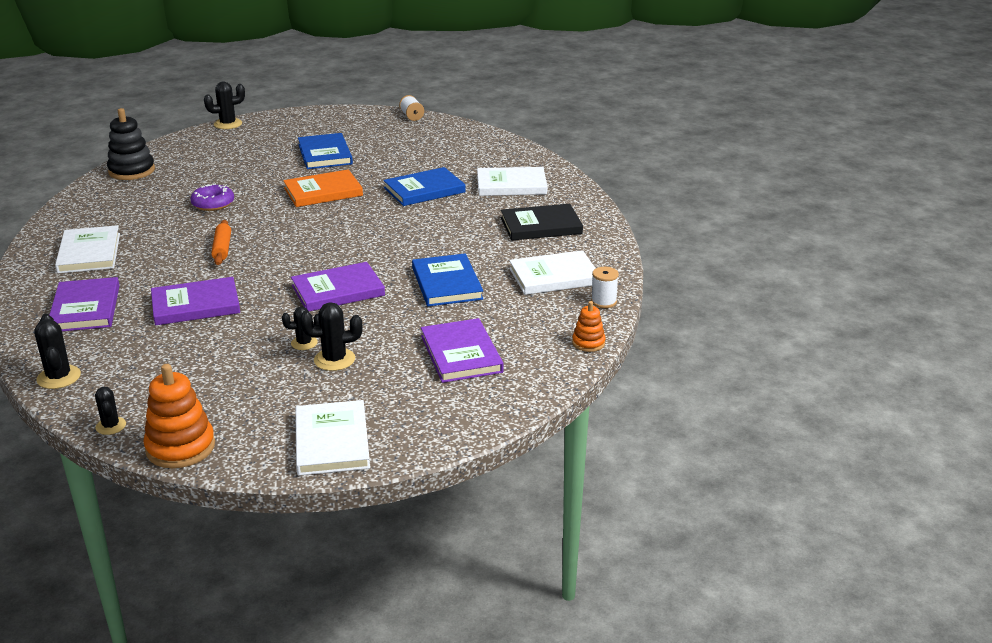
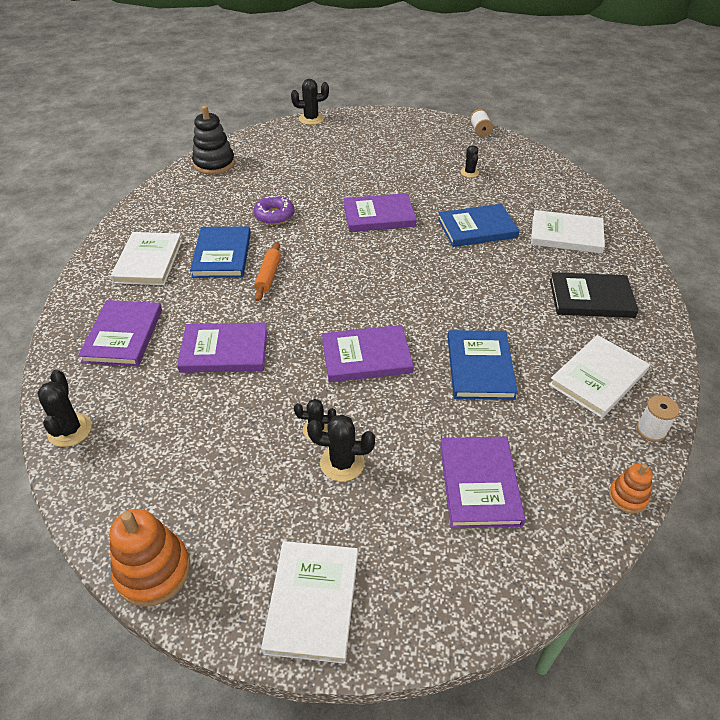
camera: 15 degrees right, 15 degrees up
black cactus [95,387,126,435] -> black cactus moved to [460,145,479,178]
orange book [283,169,363,207] -> purple book [343,193,417,232]
blue book [298,133,353,169] -> blue book moved to [190,227,251,278]
white book [509,250,596,295] -> white book turned 45 degrees counterclockwise [549,335,650,418]

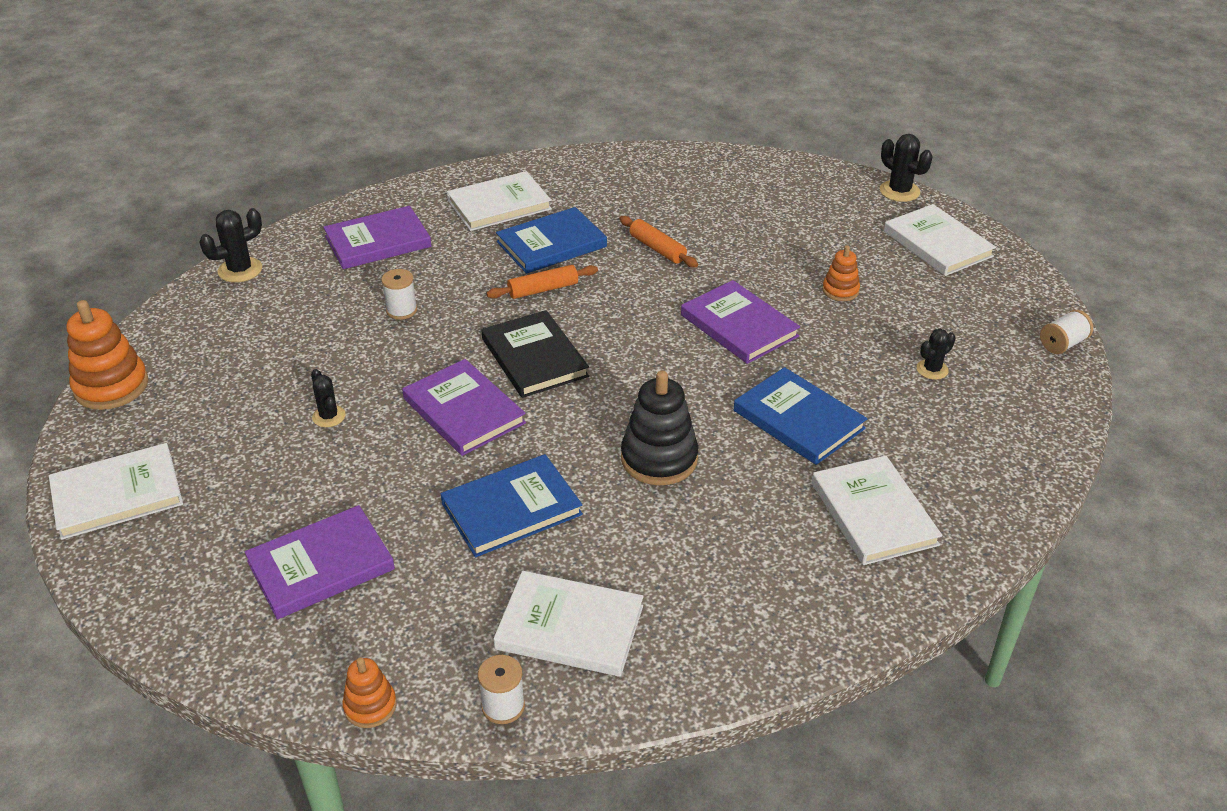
camera: 60 degrees right, 5 degrees down
purple book [177,322,268,373] -> white spool [382,269,417,320]
black stacking toy [192,106,235,175] -> black stacking toy moved to [621,371,698,485]
purple donut [253,195,295,225] -> orange rolling pin [619,216,698,268]
black cactus [307,414,375,481] -> none
black book [550,272,639,318] -> black book moved to [481,310,589,398]
none -> orange stacking toy [822,245,860,301]
none -> white book [884,204,996,276]

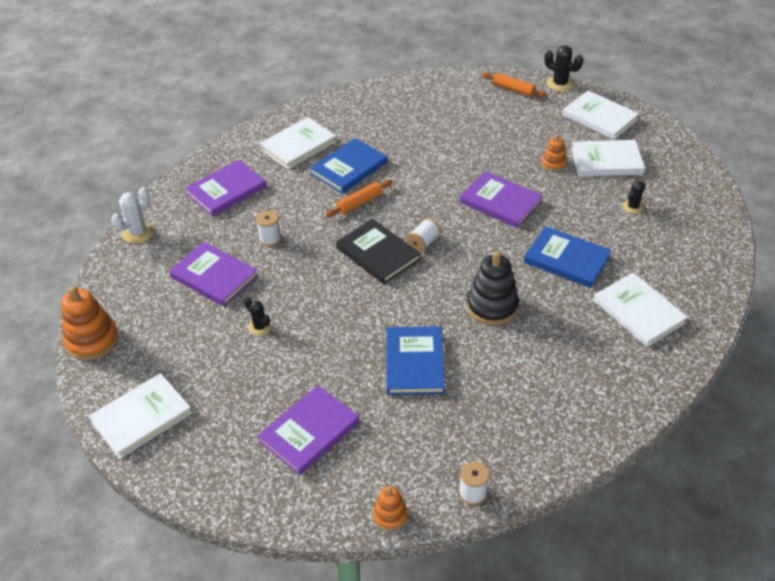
camera: 15 degrees left, 5 degrees up
black cactus [199,208,262,283] -> white cactus [111,187,154,244]
purple book [402,359,526,456] -> purple book moved to [169,242,258,307]
blue book [441,454,583,557] -> blue book turned 45 degrees counterclockwise [387,326,445,395]
white book [493,571,644,677] -> white book moved to [571,140,645,177]
orange rolling pin [619,216,698,268] -> orange rolling pin moved to [482,72,547,98]
white spool [1040,310,1093,354] -> white spool moved to [406,218,441,252]

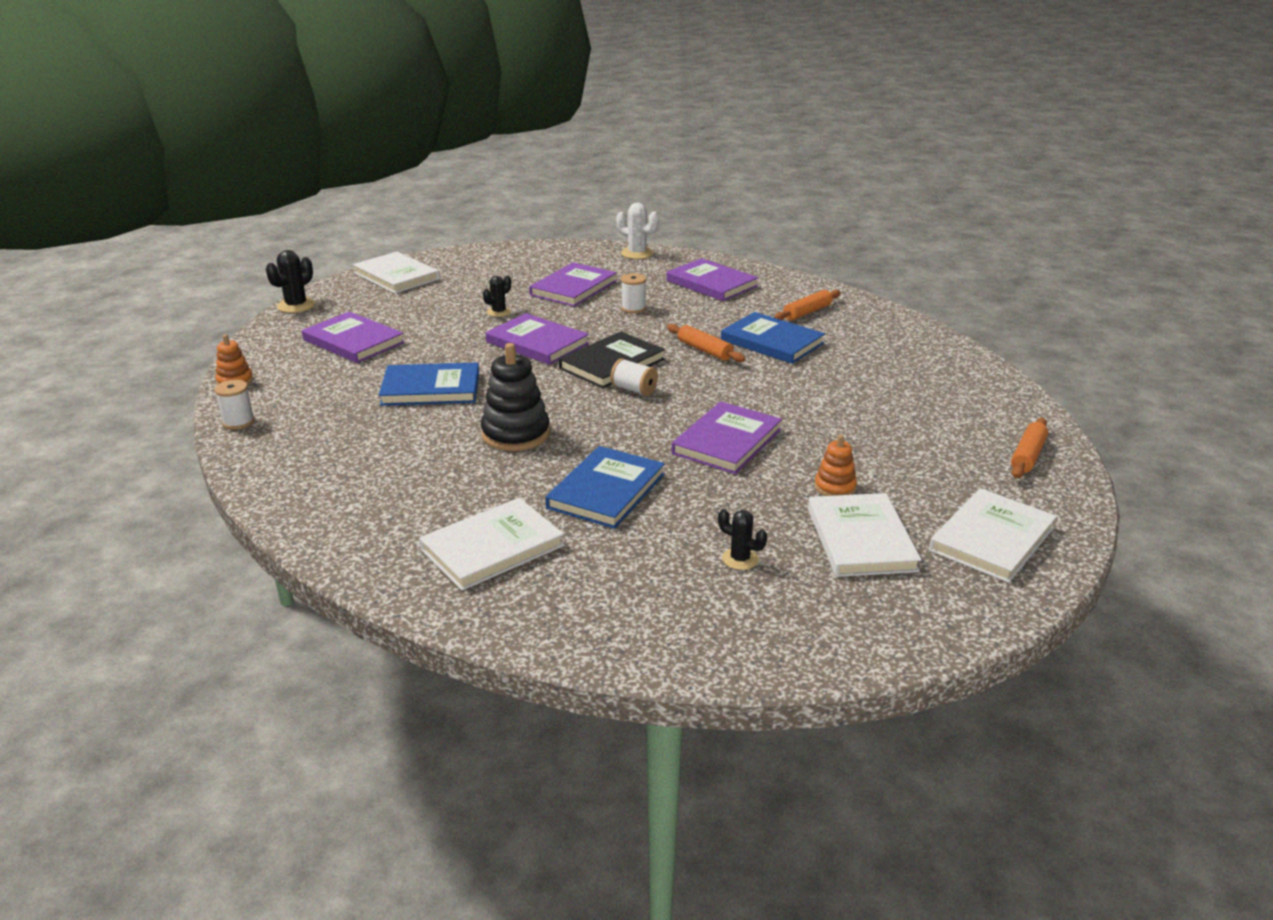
camera: 85 degrees right, 15 degrees down
orange stacking toy [61,286,119,360] -> none
white book [260,117,336,169] -> orange rolling pin [774,290,841,321]
black cactus [544,45,583,92] -> black cactus moved to [266,250,315,313]
none -> purple book [485,313,589,365]

